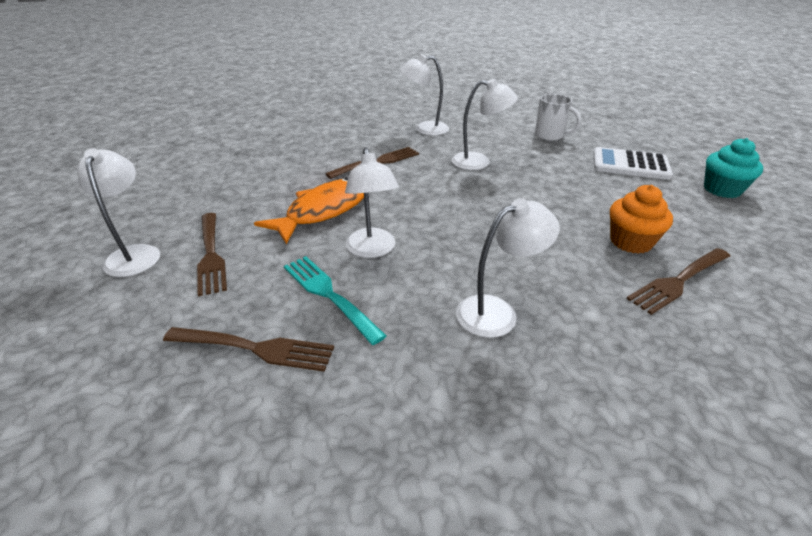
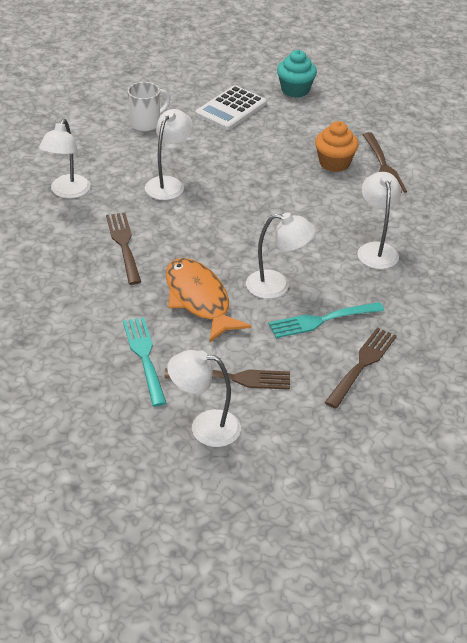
camera: 70 degrees left, 5 degrees up
none -> turquoise fork [123,317,166,407]

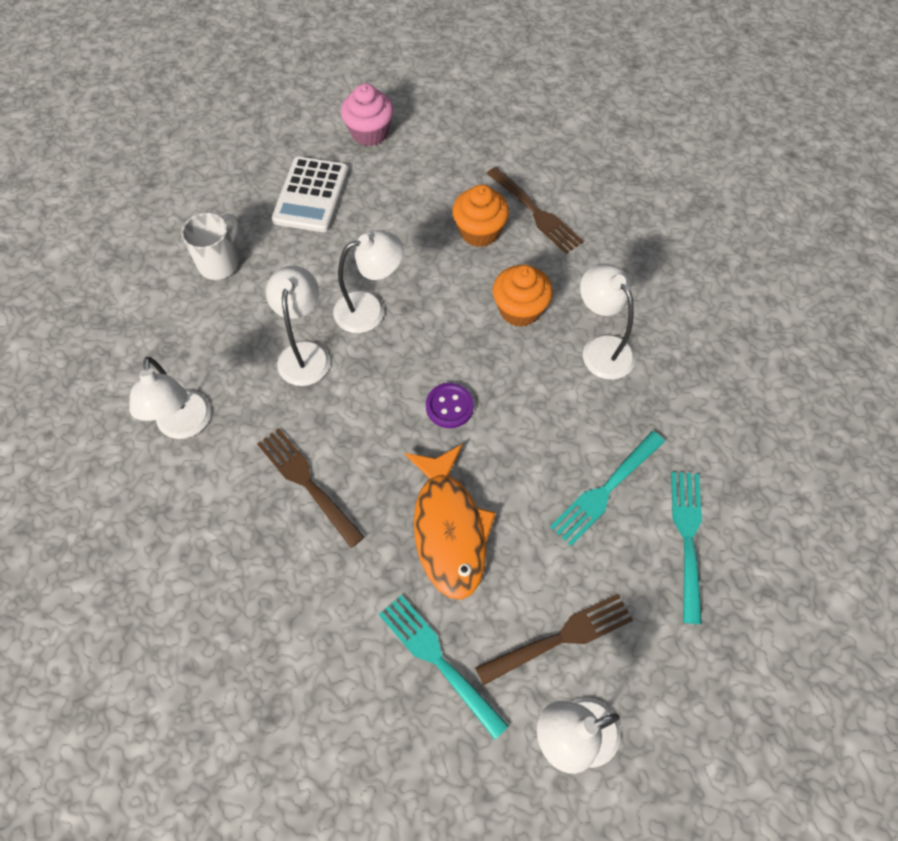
camera: 25 degrees left, 20 degrees up
orange fish [166,258,251,342] -> orange fish turned 135 degrees counterclockwise [405,444,496,600]
white lamp [246,212,315,299] -> white lamp moved to [333,230,403,333]
turquoise cupcake [277,50,317,98] -> pink cupcake [341,83,394,146]
brown fork [325,327,397,409] -> turquoise fork [671,472,702,624]
none -> purple button [426,383,474,428]
none -> orange cupcake [493,265,553,327]

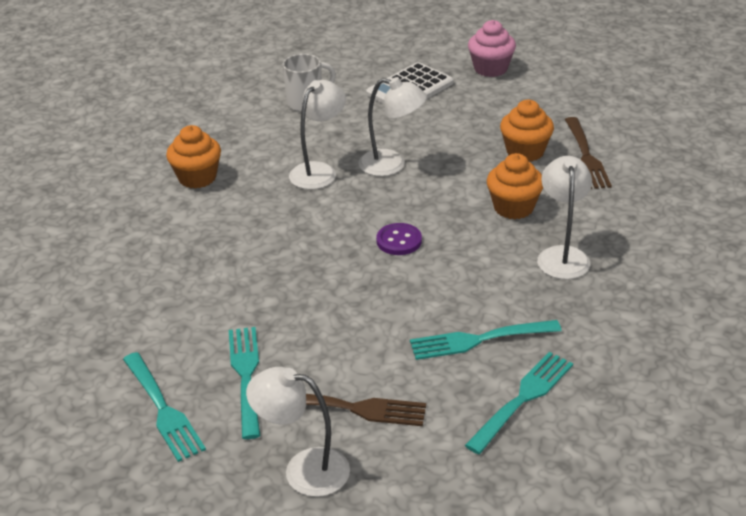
camera: 35 degrees right, 25 degrees down
white lamp [129,357,211,439] -> orange cupcake [166,125,221,188]
brown fork [257,428,365,548] -> none
orange fish [405,444,496,600] -> none
none -> turquoise fork [123,352,206,462]

